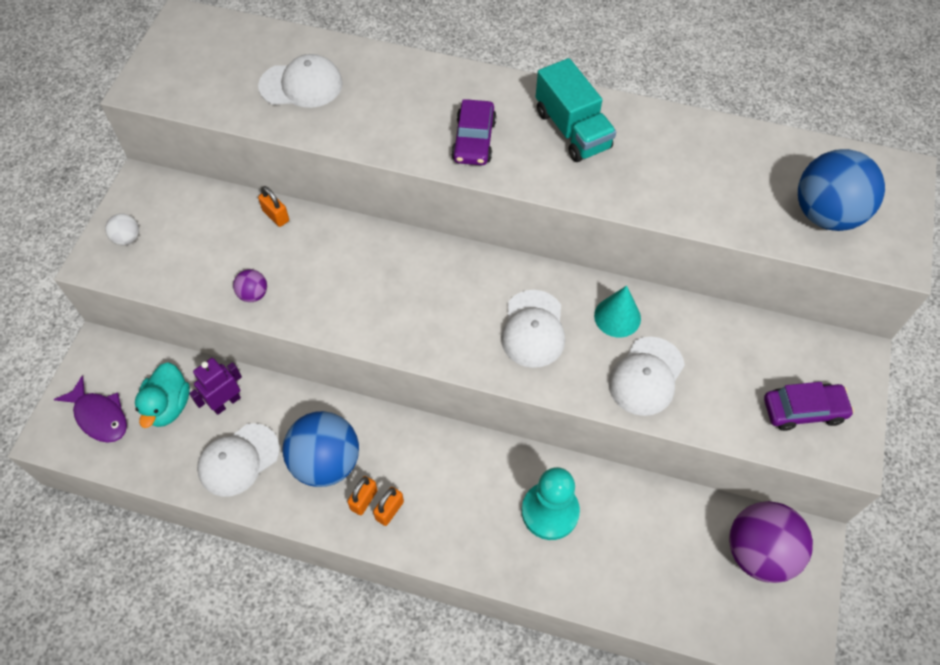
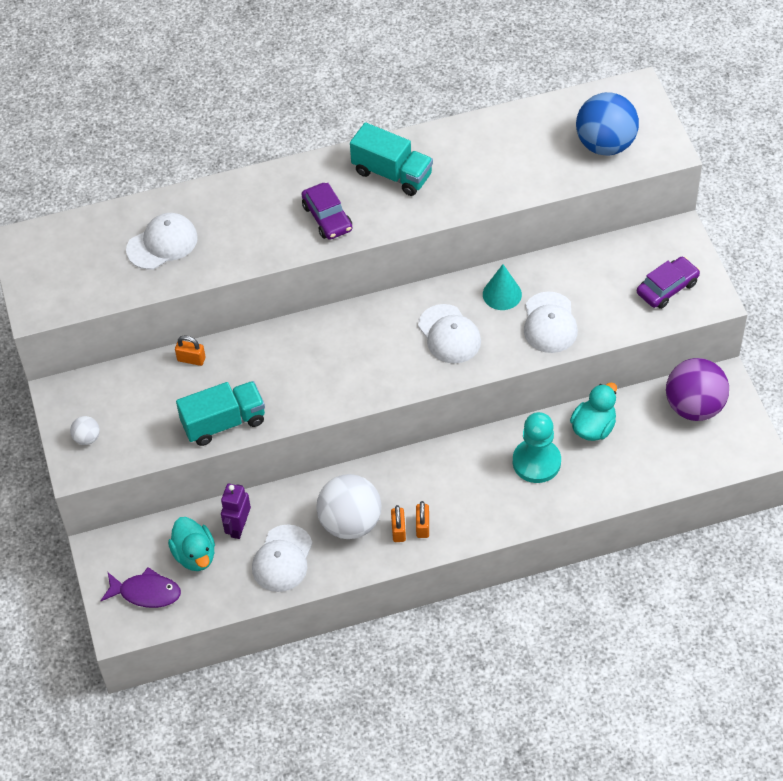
camera: 30 degrees left, 5 degrees down
purple ball [233,269,267,302] -> turquoise truck [176,381,265,446]
blue ball [283,411,359,487] -> white ball [316,474,381,539]
none -> turquoise duck [570,383,617,441]

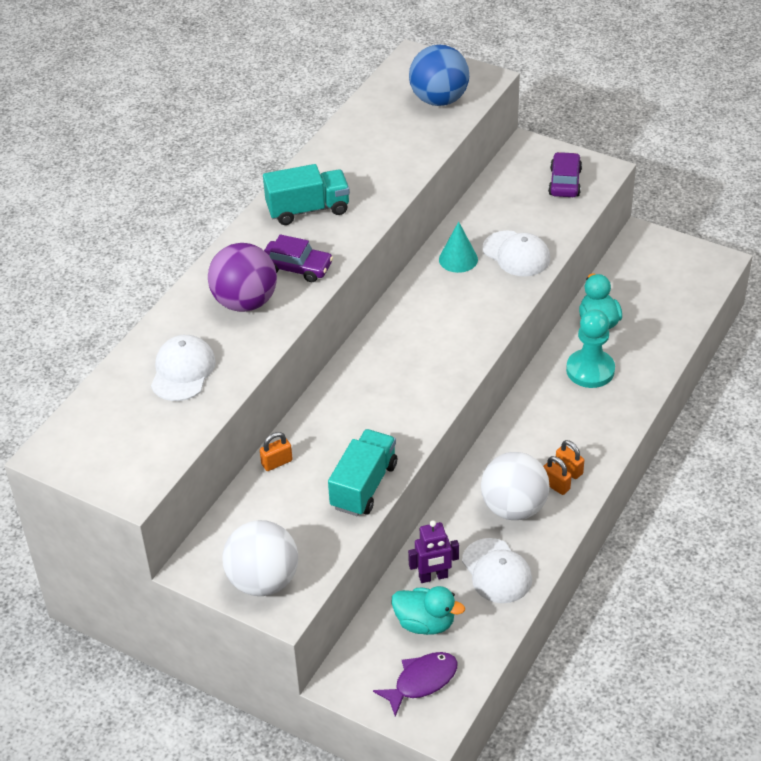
camera: 45 degrees left, 10 degrees down
white ball [70,416,100,445] -> white ball [222,520,298,596], size x2.24
purple robot [221,484,251,539] -> purple robot turned 75 degrees counterclockwise [408,520,459,583]
white cap [418,304,481,364] -> none
purple ball [666,358,729,421] -> purple ball moved to [208,243,277,312]

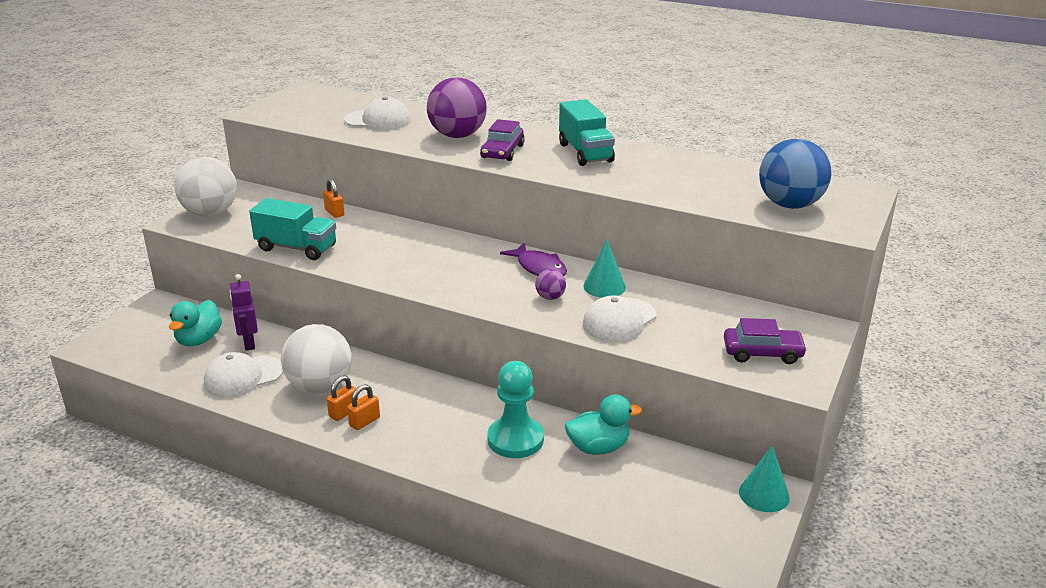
camera: 85 degrees right, 15 degrees down
purple fish [373,652,458,717] -> purple fish moved to [500,243,567,276]
none -> purple ball [535,269,566,300]
none -> turquoise cone [739,446,790,512]

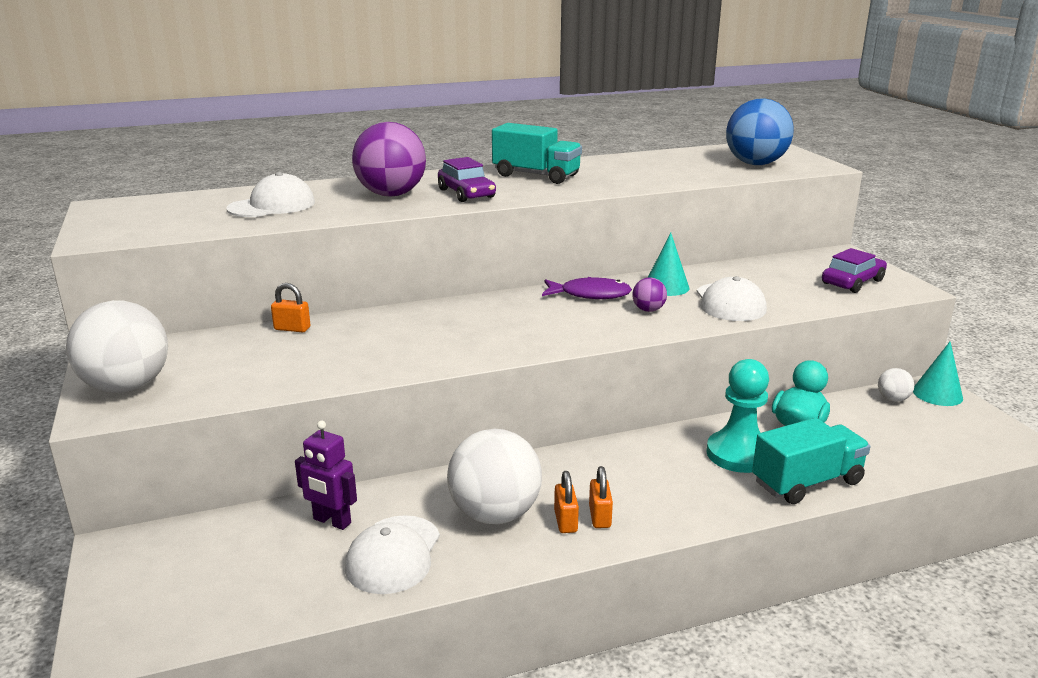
camera: 45 degrees left, 5 degrees down
turquoise duck [169,300,222,346] -> none
turquoise truck [249,198,336,260] -> turquoise truck moved to [752,418,871,504]
none -> white ball [878,368,914,402]

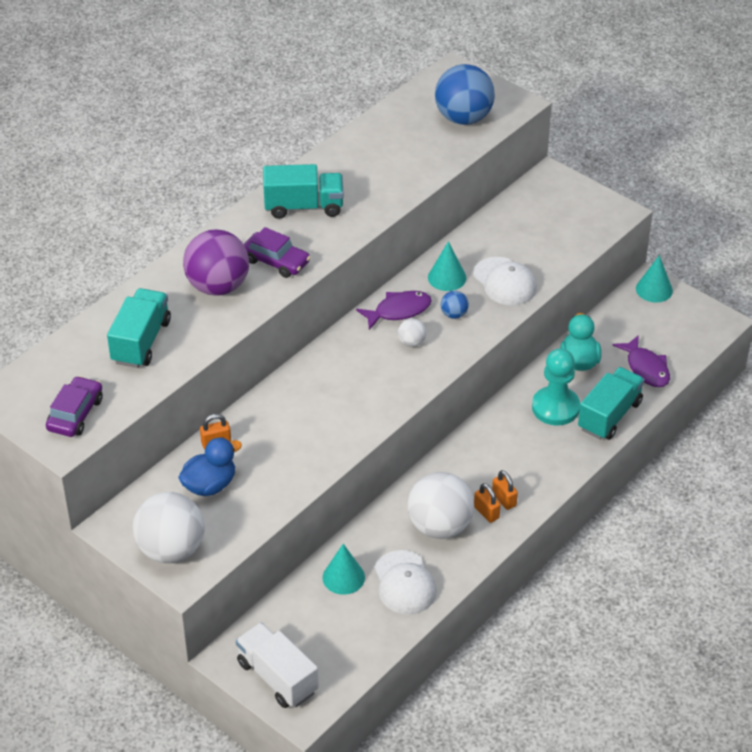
camera: 30 degrees left, 20 degrees up
white cap [227,172,315,217] -> turquoise truck [107,288,171,368]
purple robot [295,421,357,530] -> turquoise cone [323,544,365,595]
purple ball [632,278,667,312] -> blue ball [441,291,469,319]
purple car [822,248,887,293] -> purple car moved to [46,376,103,437]
white ball [878,368,914,402] -> white ball moved to [398,319,426,347]
none -> blue duck [178,437,242,496]
none -> white truck [236,622,319,708]
none -> purple fish [613,335,670,387]

